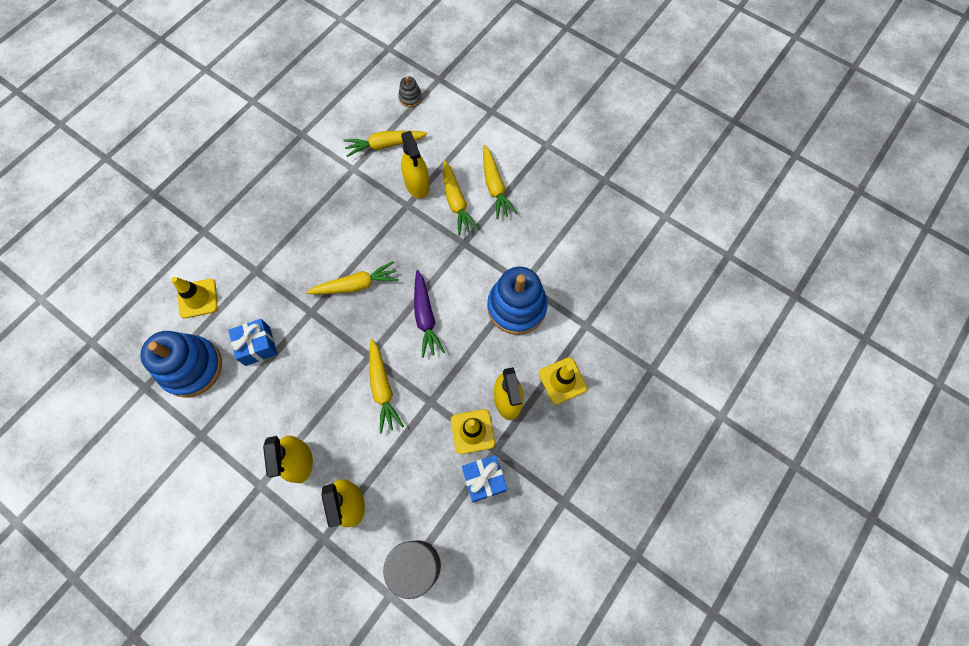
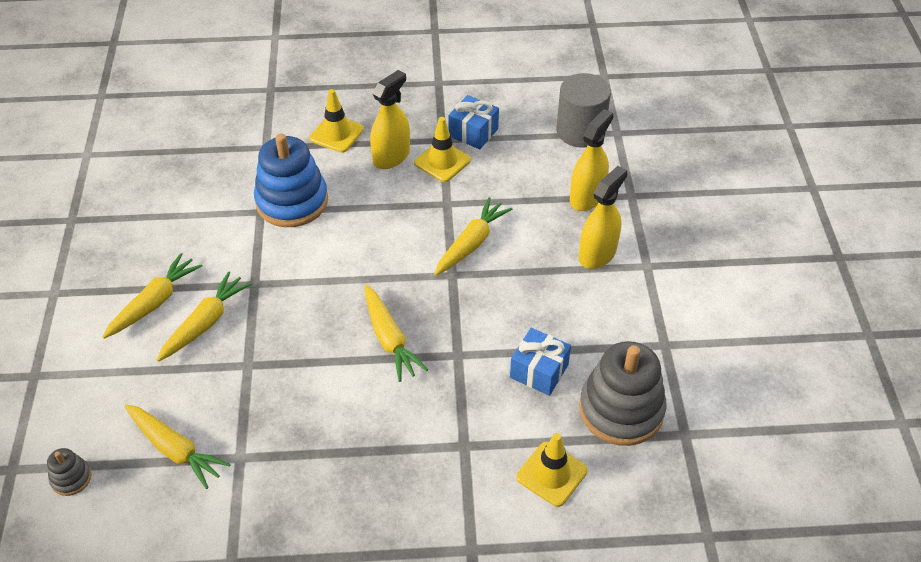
camera: 130 degrees left, 20 degrees down
blue stacking toy [140,331,222,398] -> grey stacking toy [579,341,666,446]
yellow carrot [306,261,399,294] -> yellow carrot turned 150 degrees counterclockwise [364,285,428,382]
yellow spray bottle [401,131,430,199] -> none
purple carrot [414,270,445,358] -> none

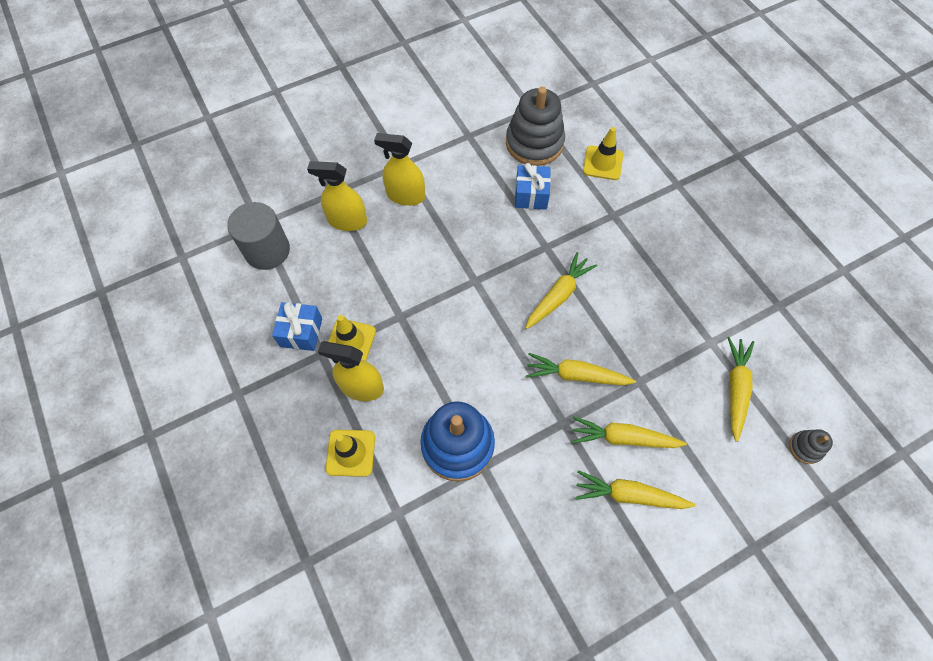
camera: 115 degrees left, 15 degrees up
yellow carrot [434,197,512,276] -> yellow carrot moved to [526,353,636,385]

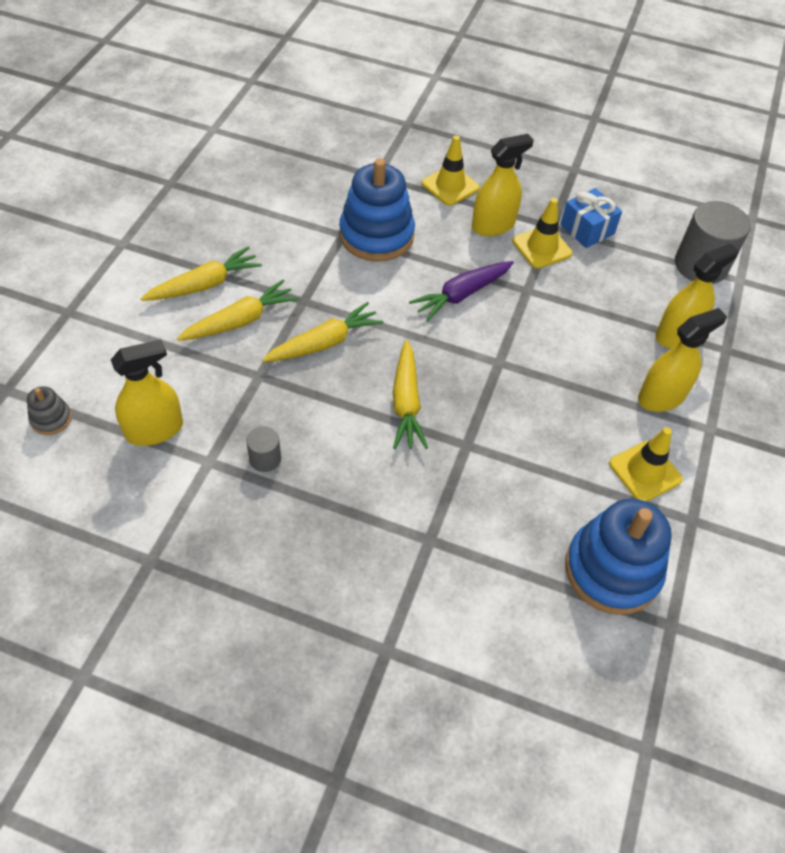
camera: 135 degrees right, 10 degrees down
grey stacking toy [506,87,565,166] -> blue stacking toy [565,499,672,615]
blue gift [515,163,551,210] -> none
yellow traffic cone [583,127,623,180] -> yellow traffic cone moved to [609,427,683,502]
yellow carrot [727,337,754,442] -> yellow spray bottle [111,339,183,446]
none -> grey cylinder [246,426,281,472]
none -> purple carrot [409,261,514,322]

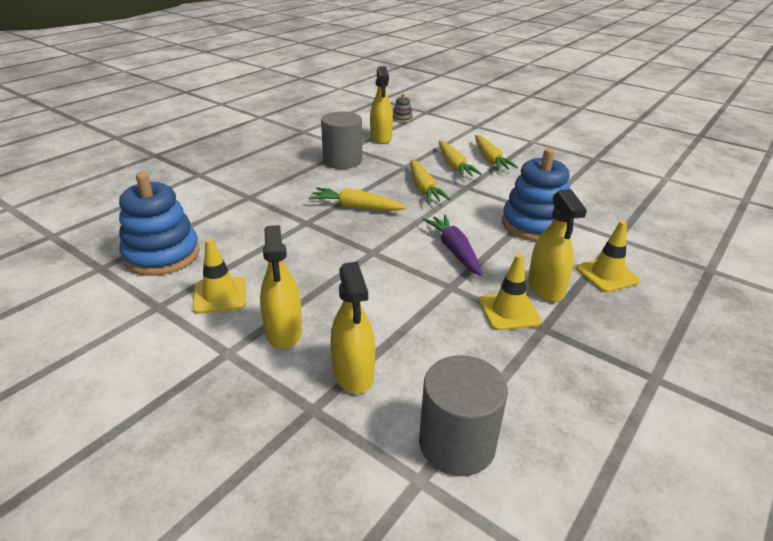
camera: 110 degrees right, 20 degrees down
grey cylinder [246,426,281,472] -> grey cylinder [321,112,362,169], size x2.06
blue gift [560,188,622,248] -> none

